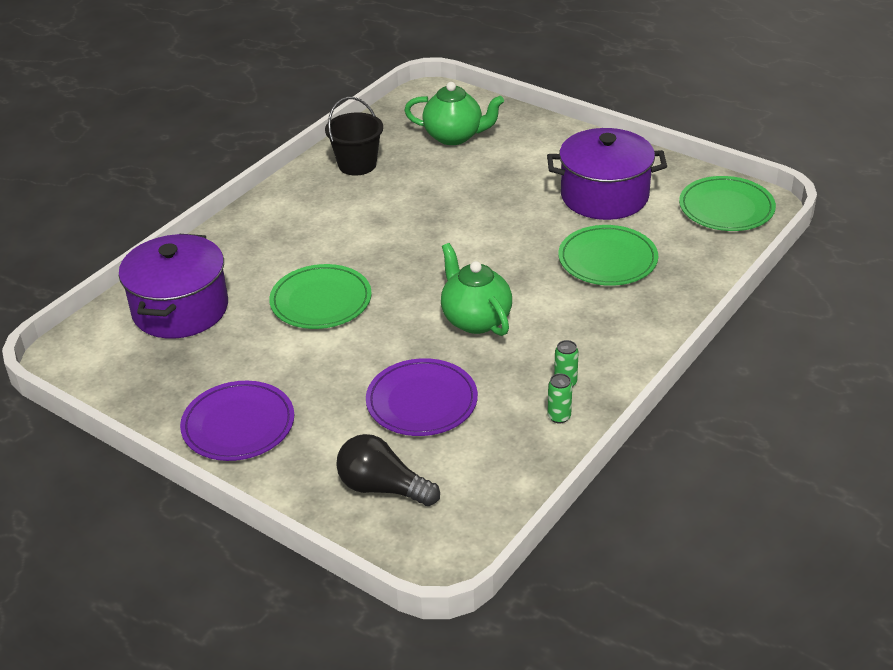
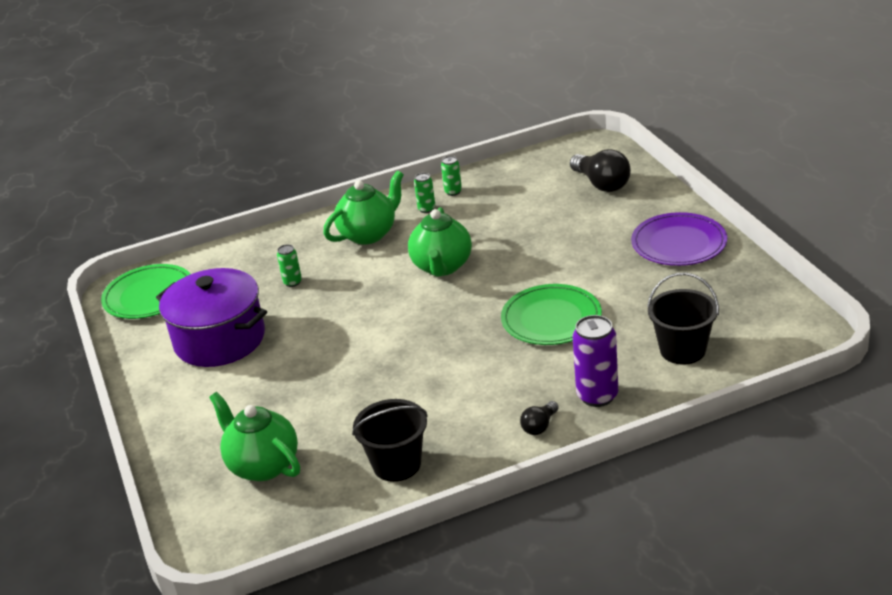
camera: 145 degrees left, 5 degrees down
purple pot [119,234,228,339] -> black bucket [647,273,719,365]
purple plate [366,358,478,436] -> none
green plate [559,225,658,286] -> green can [277,244,302,287]
none -> green teapot [323,171,404,245]
none -> black light bulb [520,401,559,435]
none -> purple can [573,315,618,407]

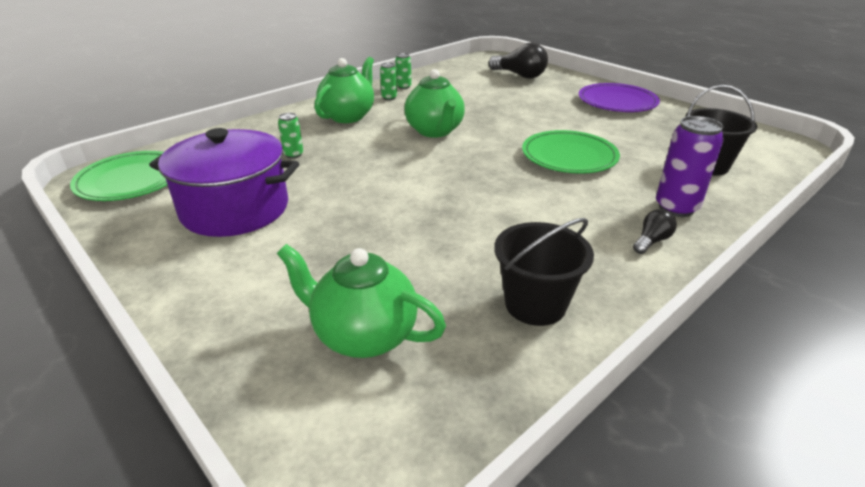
camera: 25 degrees left, 0 degrees up
black light bulb [520,401,559,435] -> black light bulb turned 150 degrees counterclockwise [633,209,677,254]

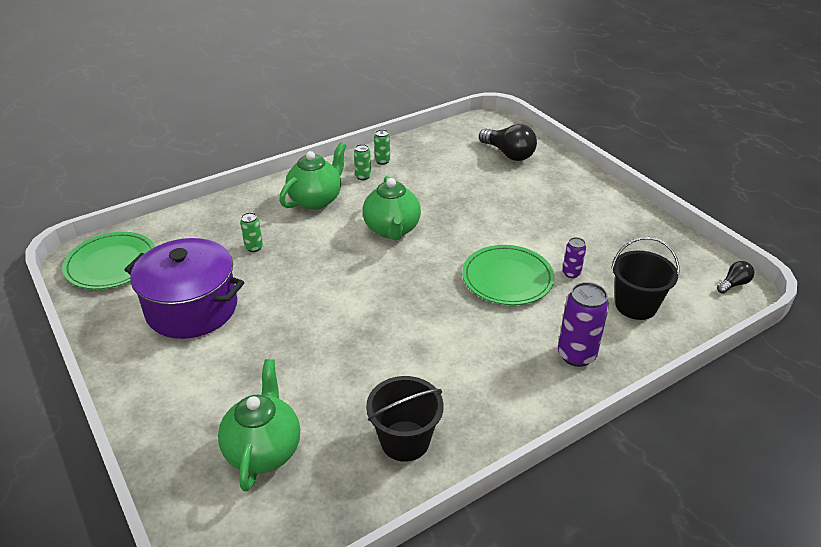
camera: 10 degrees right, 5 degrees up
green teapot [277,244,446,358] -> green teapot turned 60 degrees clockwise [218,359,300,492]
purple plate [579,83,660,112] -> none
black light bulb [633,209,677,254] -> black light bulb moved to [717,261,754,294]
none -> purple can [562,237,586,278]

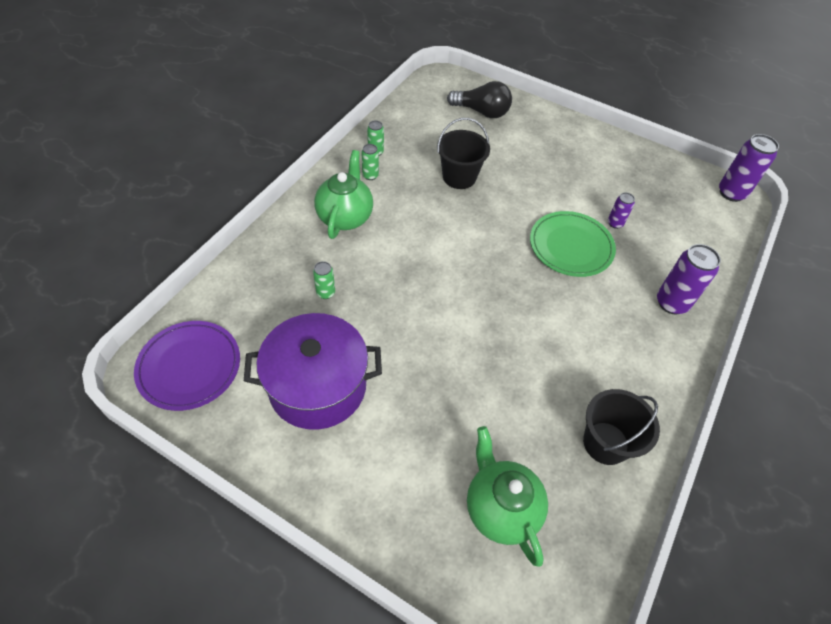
camera: 30 degrees left, 15 degrees up
green plate [62,232,155,289] -> purple plate [134,321,240,411]
green teapot [363,176,421,240] -> none
black bucket [611,237,680,320] -> black bucket moved to [437,118,490,189]
black light bulb [717,261,754,294] -> purple can [719,134,779,202]

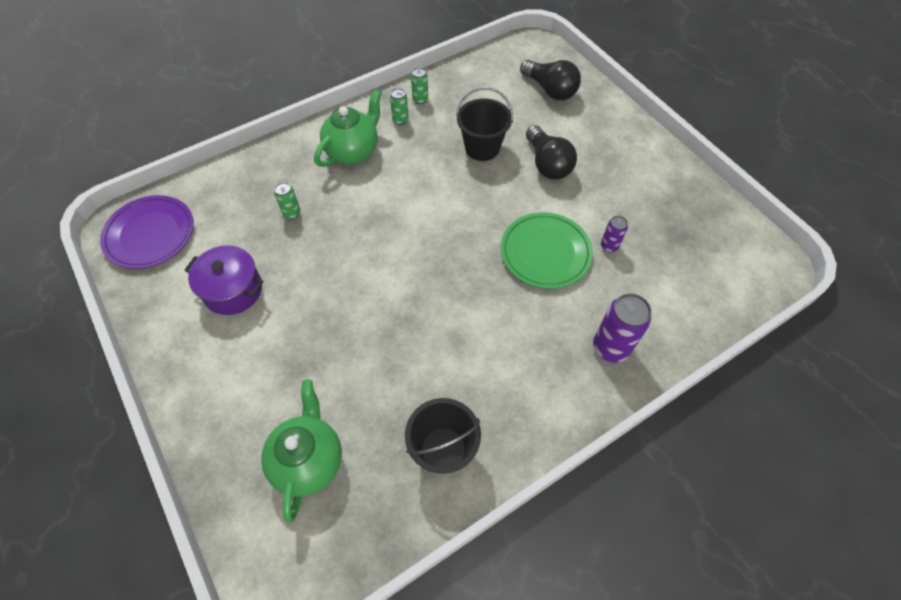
camera: 30 degrees right, 5 degrees up
purple pot [244,313,382,430] -> purple pot [185,245,263,315], size x0.66
purple can [719,134,779,202] -> none
none -> black light bulb [526,125,577,180]

